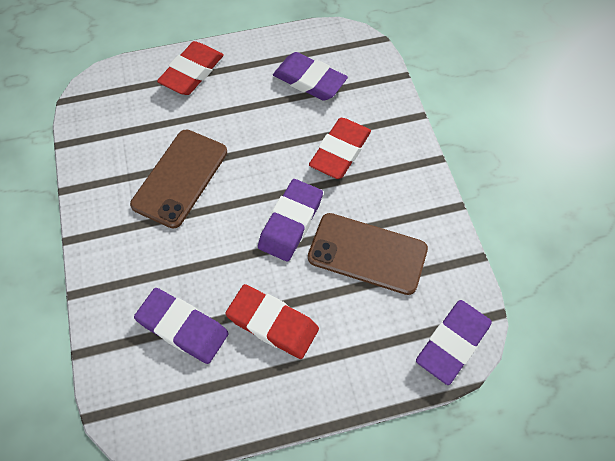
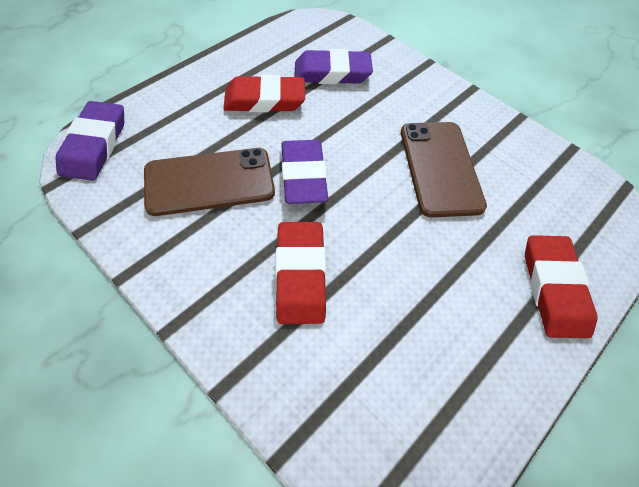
camera: 145 degrees right, 5 degrees down
purple eraser [273,52,348,101] -> none

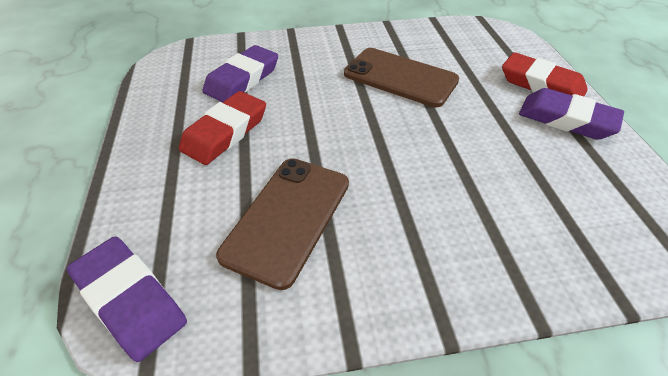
camera: 50 degrees left, 10 degrees down
red eraser [275,222,326,324] -> none
purple eraser [281,140,328,204] -> purple eraser moved to [519,88,624,140]

